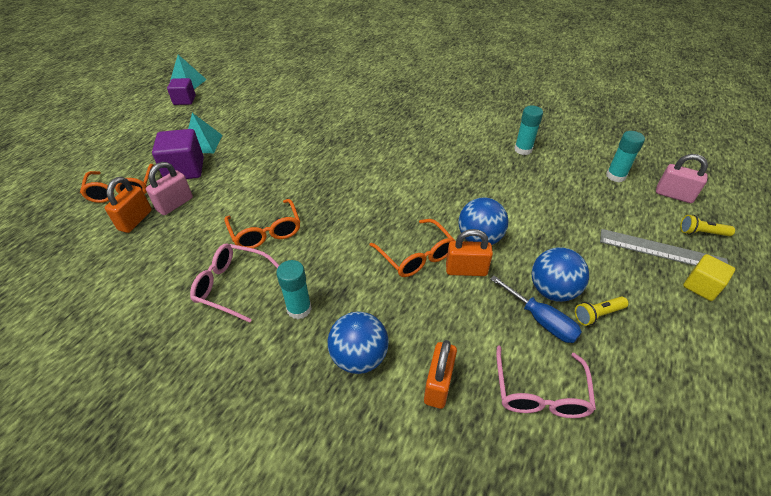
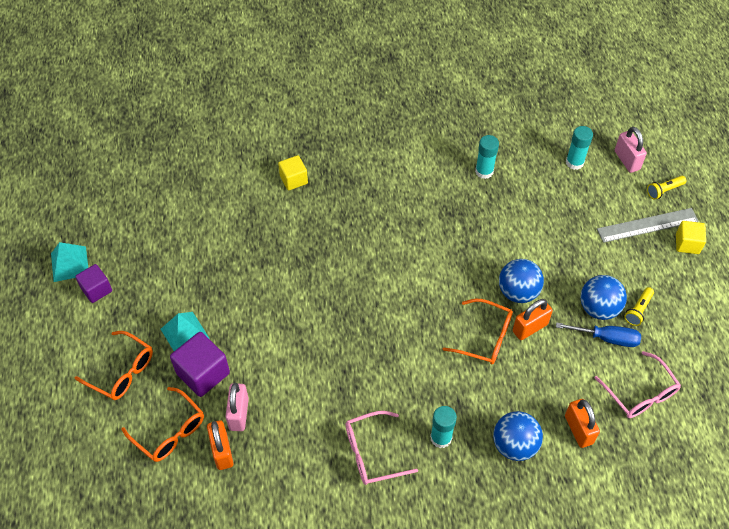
camera: 35 degrees left, 10 degrees up
orange glasses [225,199,300,249] -> orange glasses moved to [74,331,153,400]
pink padlock [656,154,708,203] -> pink padlock turned 75 degrees clockwise [615,127,647,173]
none -> yellow cube [278,155,308,190]

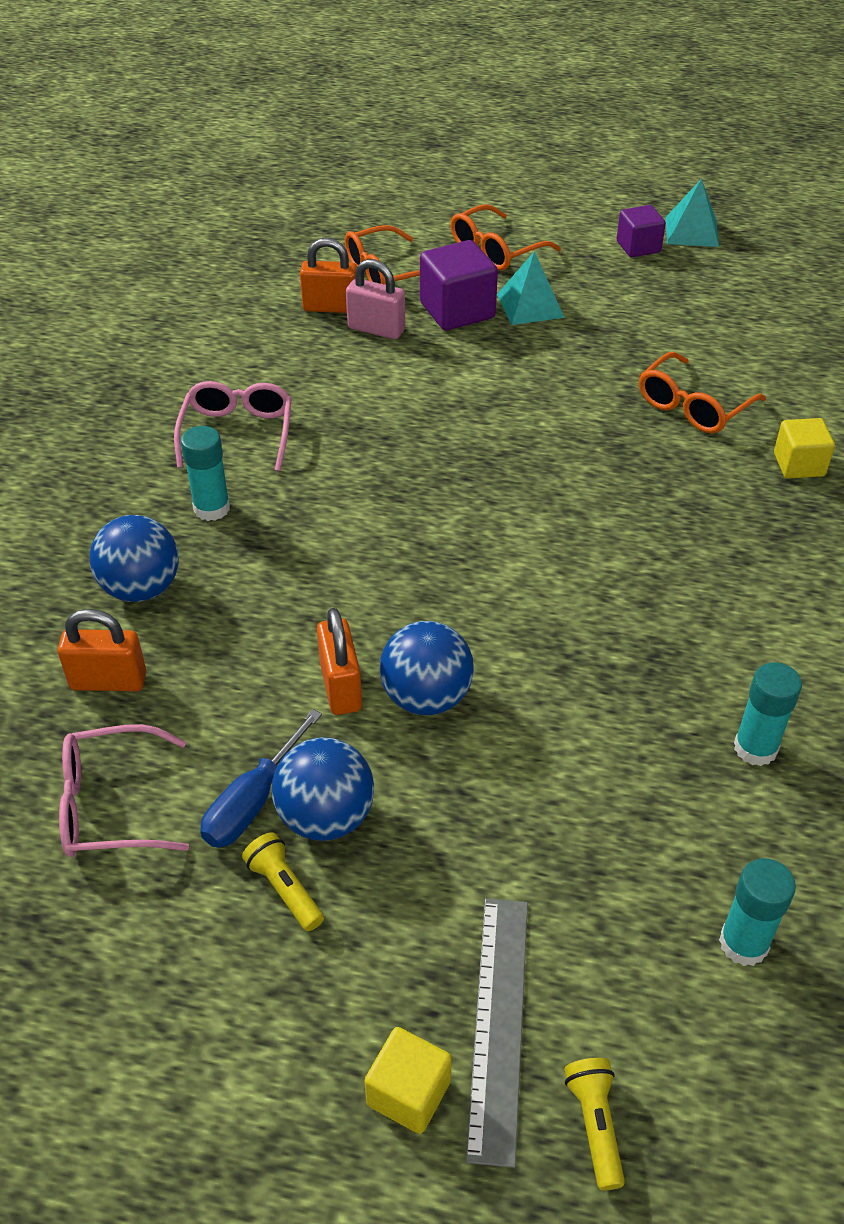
camera: 110 degrees right, 10 degrees down
orange glasses [443,299,513,365] -> orange glasses moved to [639,352,766,433]
pink padlock [615,127,647,173] -> none

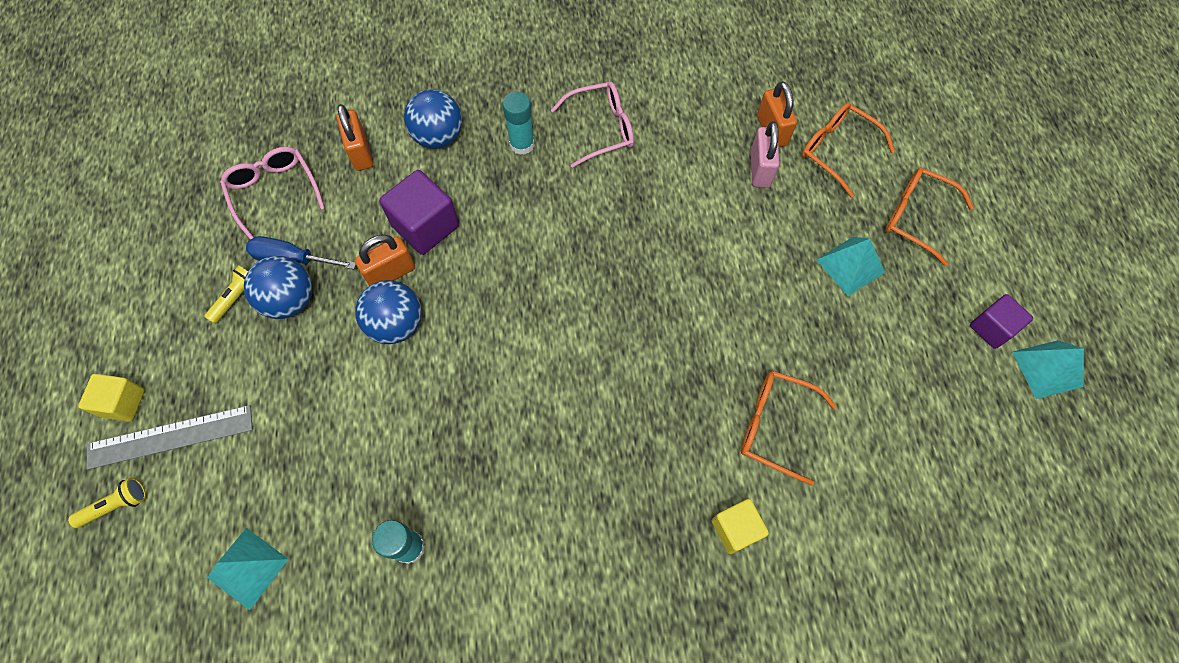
camera: 70 degrees right, 20 degrees up
purple cube [420,240,498,330] -> purple cube moved to [379,170,459,255]
turquoise glue stick [719,858,796,966] -> turquoise pyramid [207,528,289,610]

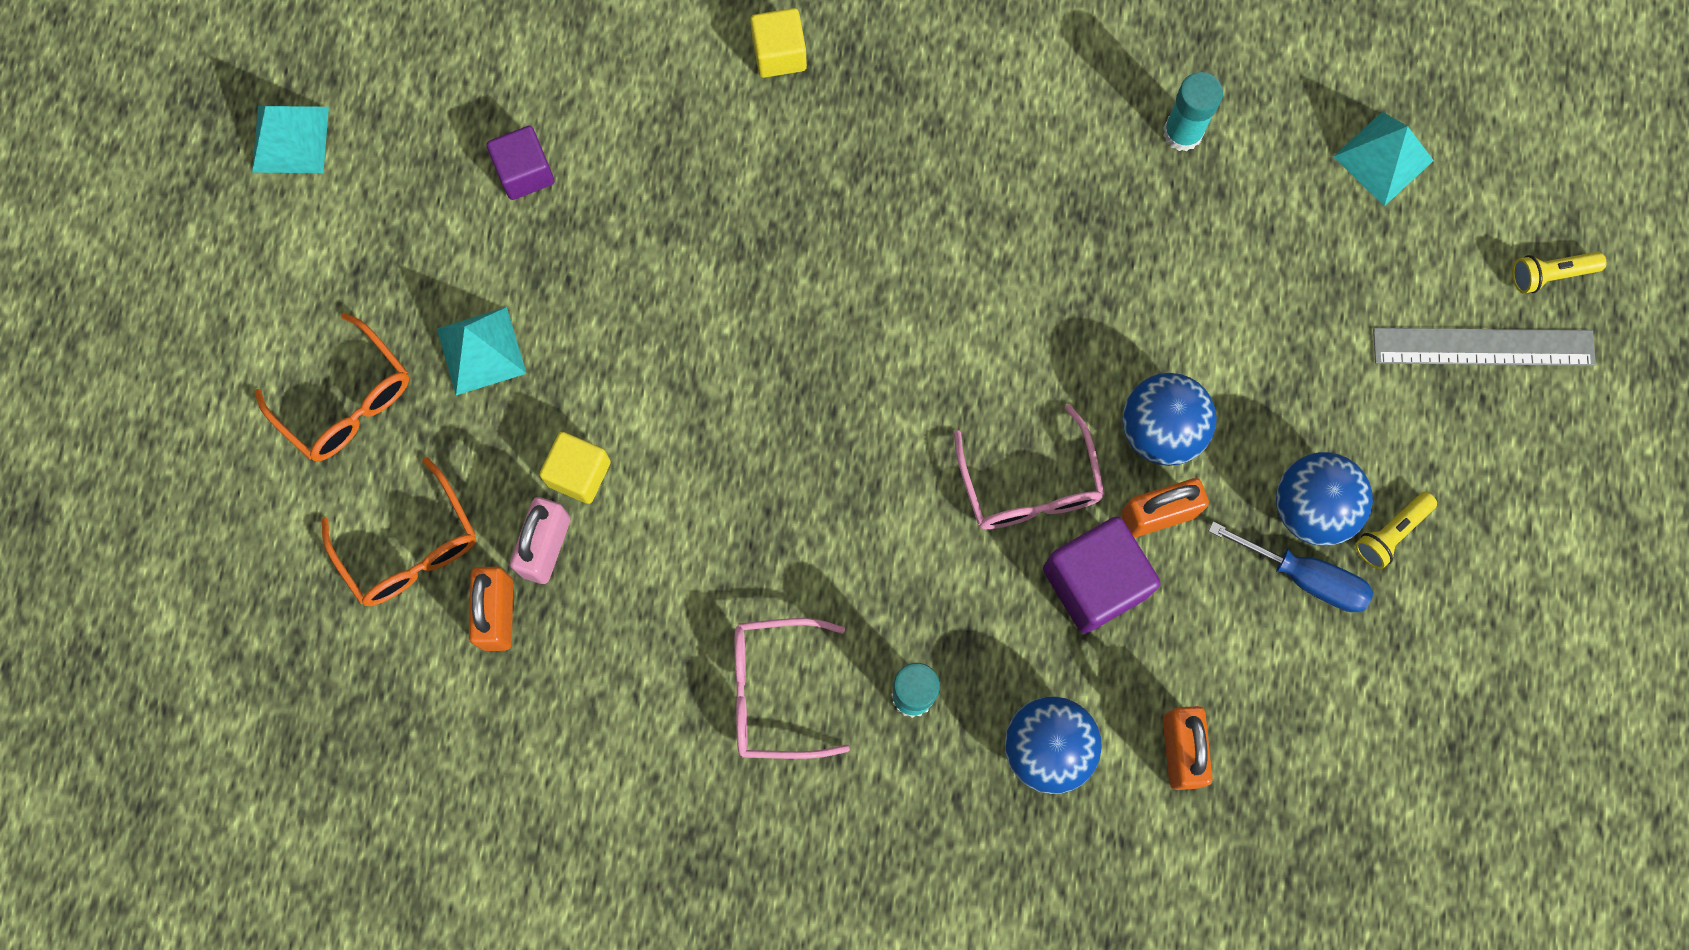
camera: 165 degrees left, 10 degrees up
yellow cube [78,374,145,422] -> yellow cube moved to [539,432,611,504]
pink glasses [220,147,325,240] -> pink glasses moved to [954,404,1105,529]
orange glasses [741,371,837,485] -> none
purple cube [970,294,1033,349] -> purple cube moved to [486,126,555,200]

